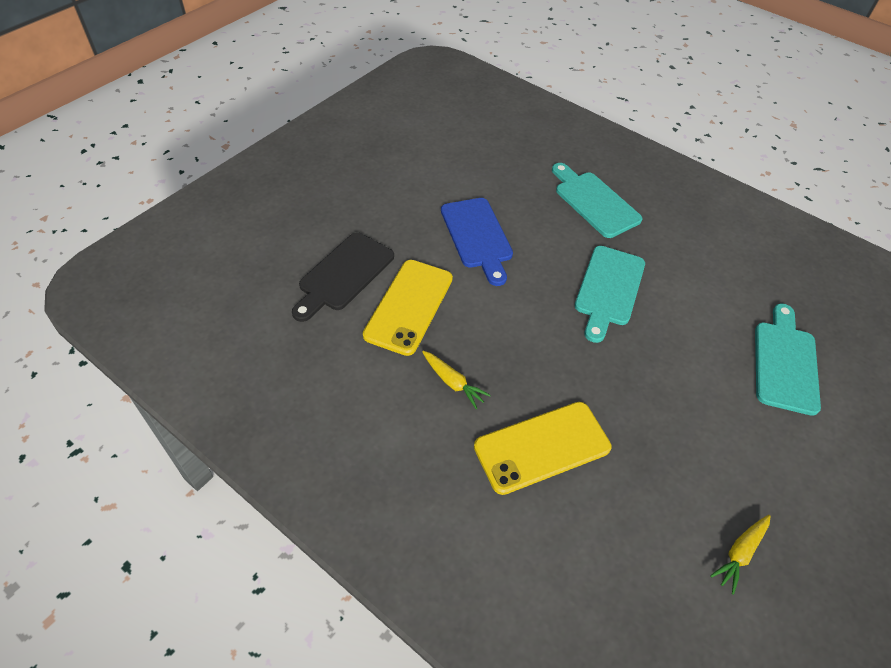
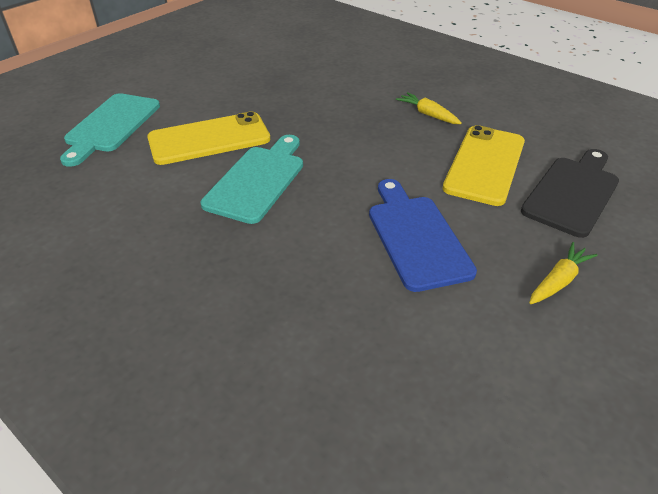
camera: 175 degrees left, 10 degrees down
yellow phone [474,402,612,495] -> yellow phone moved to [147,111,270,165]
turquoise cutting board [552,163,643,238] -> none
yellow carrot [710,515,771,595] -> yellow carrot moved to [529,242,598,304]

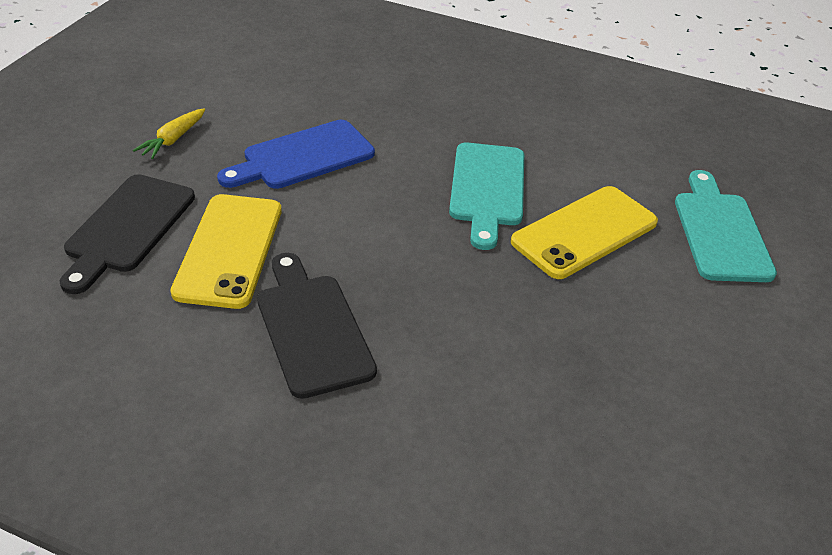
camera: 160 degrees right, 0 degrees up
blue cutting board [369,179,477,292] -> blue cutting board turned 90 degrees clockwise [217,120,375,189]
yellow carrot [396,92,462,124] -> black cutting board [257,253,377,399]

